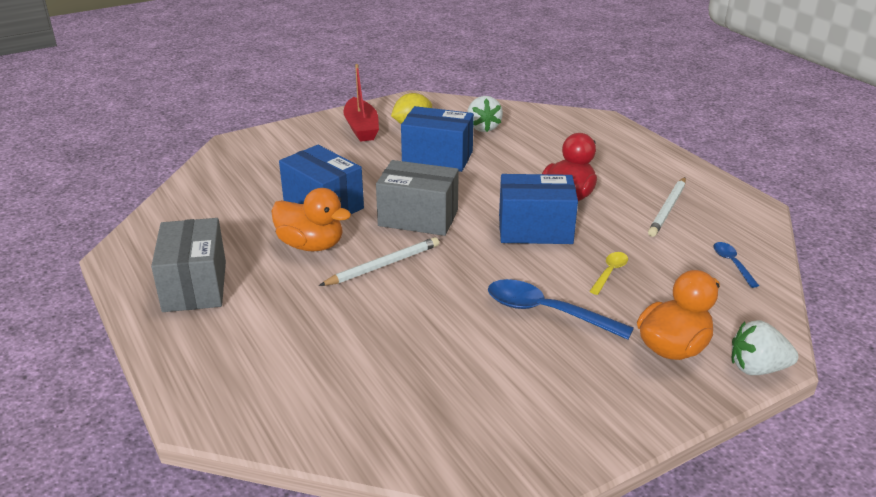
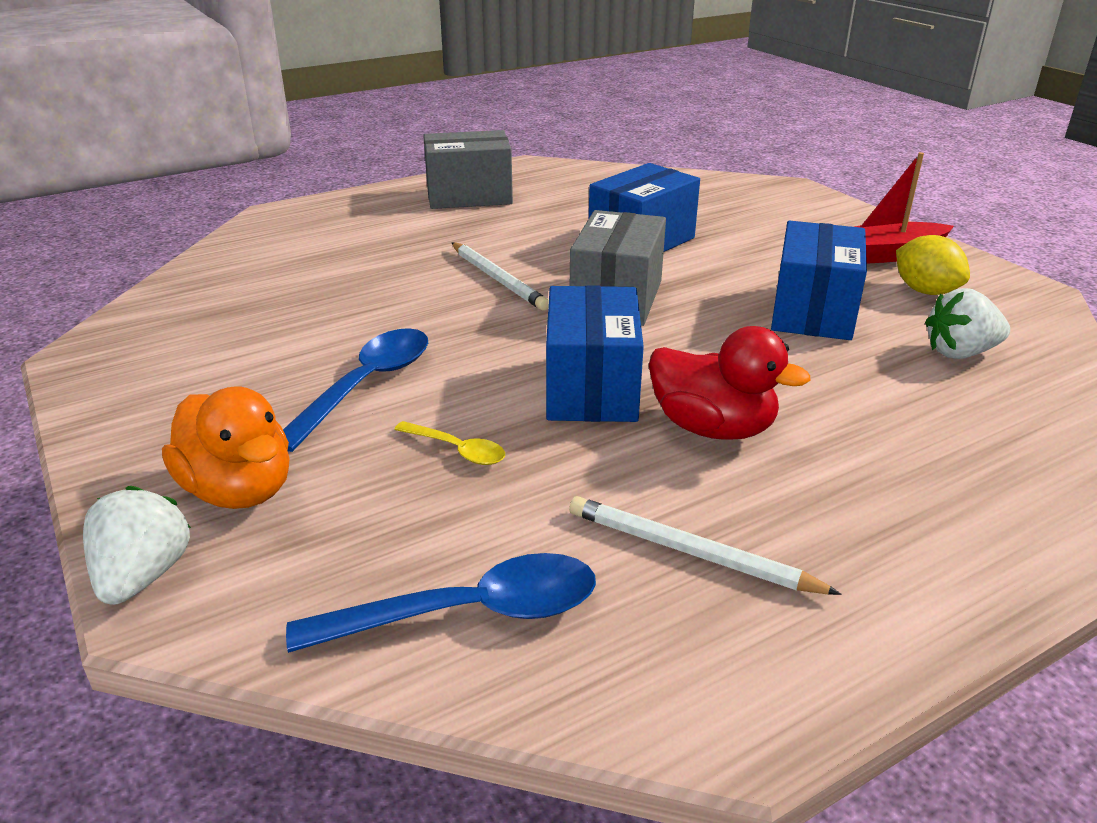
camera: 90 degrees right, 0 degrees up
orange duck [271,188,351,251] -> none
blue spoon [713,242,759,288] -> blue spoon [286,553,596,653], size x1.88

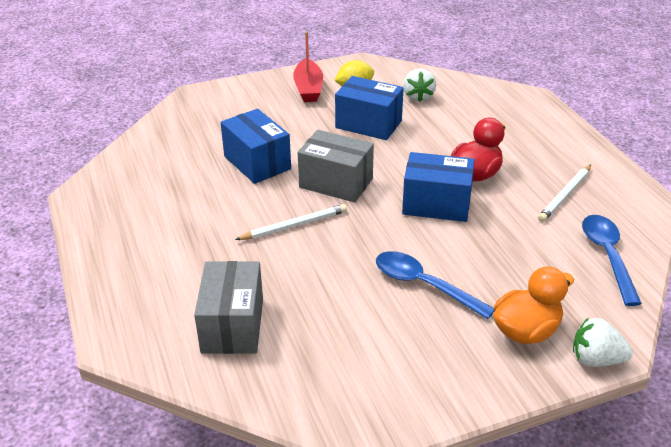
camera: 80 degrees left, 5 degrees up
yellow spoon [394,421,505,465] -> none
grey box [423,130,513,209] -> grey box moved to [194,261,263,354]

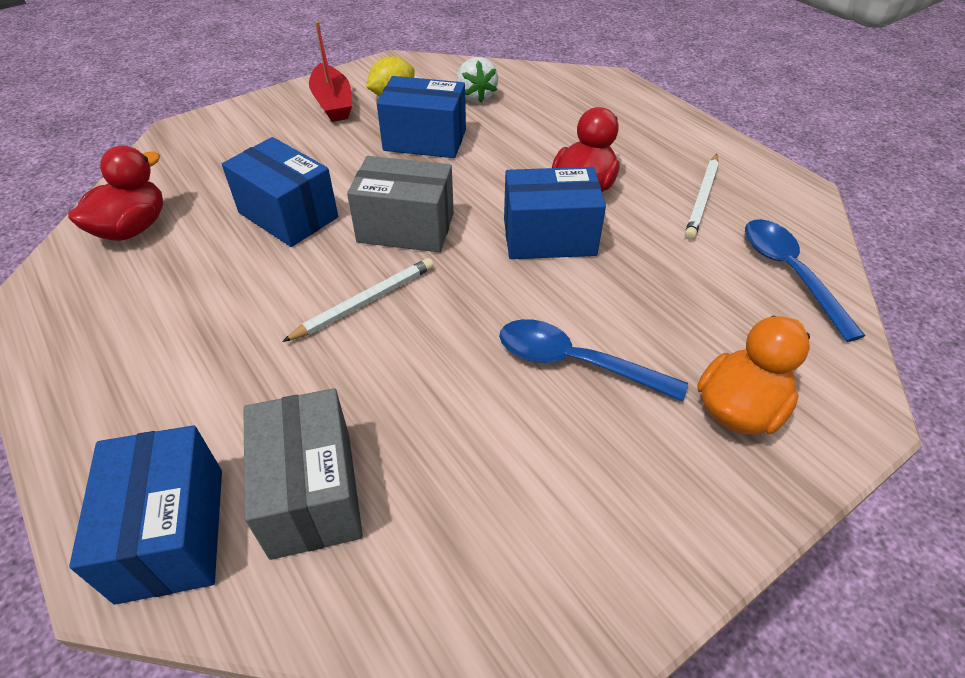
camera: 15 degrees left, 10 degrees up
white strawberry [573,317,633,367] -> none
none -> red duck [68,146,163,241]
none -> blue box [69,425,222,605]

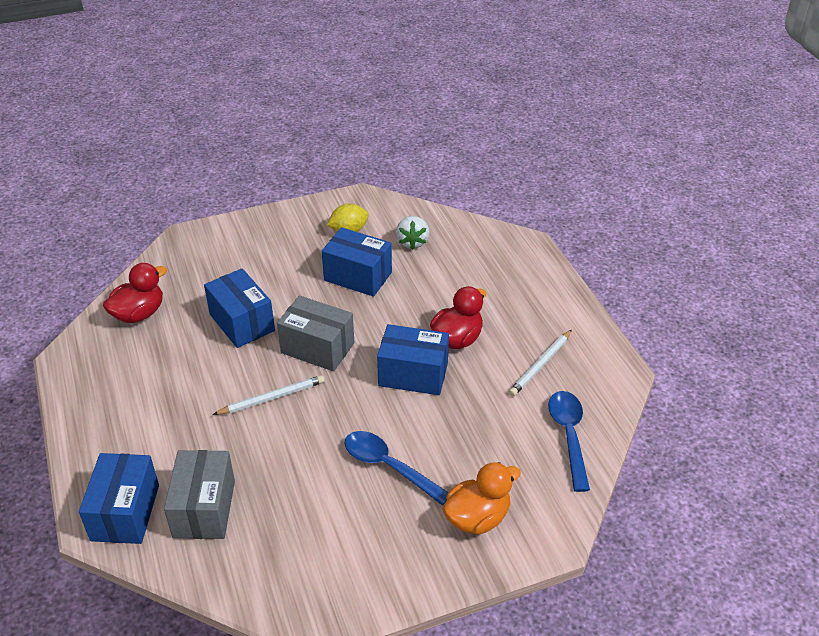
camera: 15 degrees right, 5 degrees down
red boat [309,21,352,122] -> none

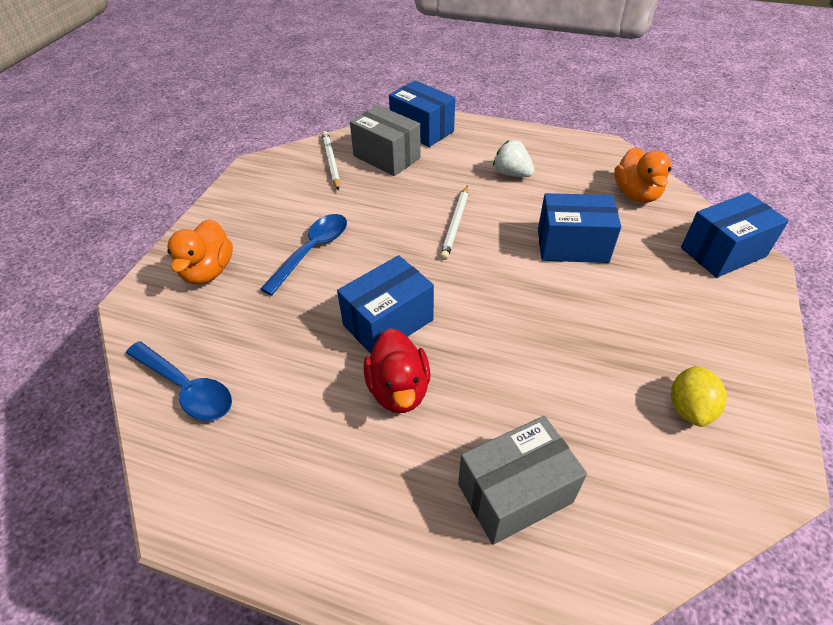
camera: 130 degrees right, 5 degrees up
red duck [103,263,167,323] -> orange duck [614,147,671,203]
grey box [277,296,354,371] -> grey box moved to [458,416,587,545]
blue box [322,227,392,297] -> blue box moved to [681,192,789,278]
blue spoon [345,431,449,505] -> blue spoon turned 45 degrees counterclockwise [260,214,347,295]
white strawberry [396,216,429,250] -> white strawberry moved to [493,140,534,177]
white pencil [509,330,572,396] -> white pencil moved to [322,131,340,190]

